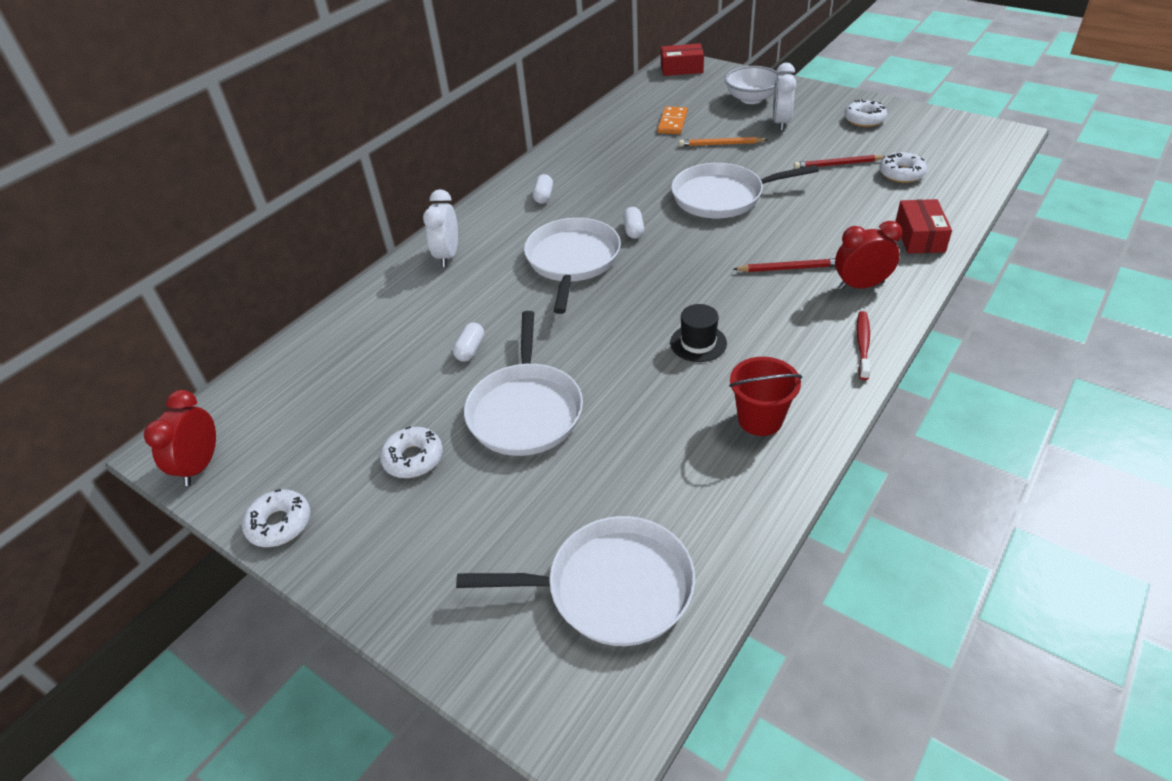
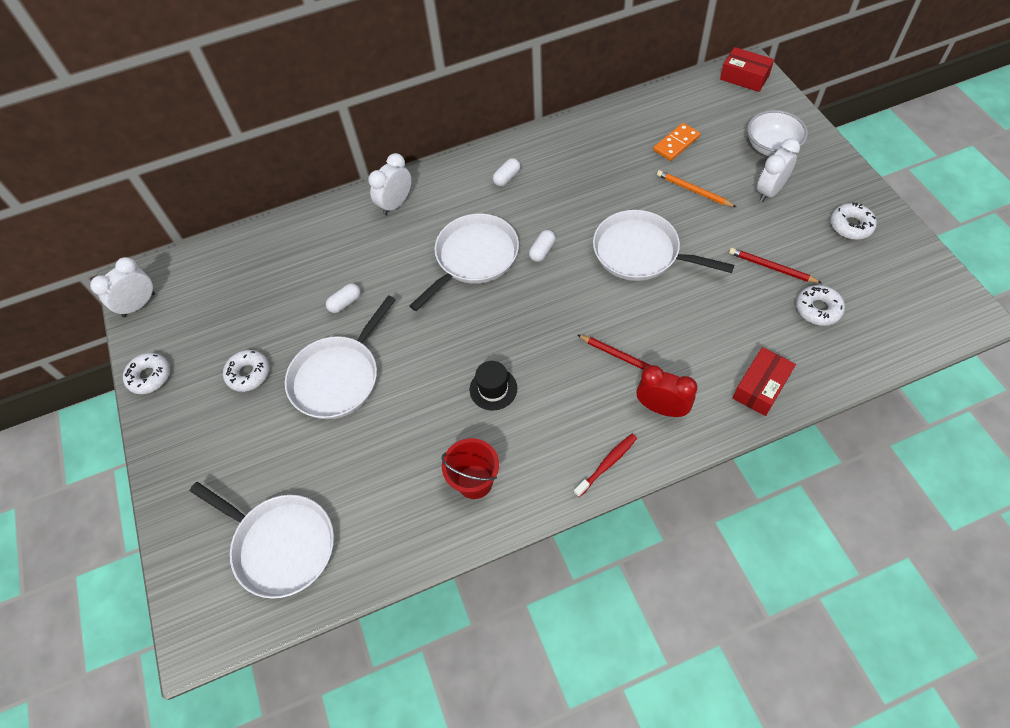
camera: 35 degrees right, 15 degrees up
red clock [144,390,216,486] -> white clock [90,257,155,317]

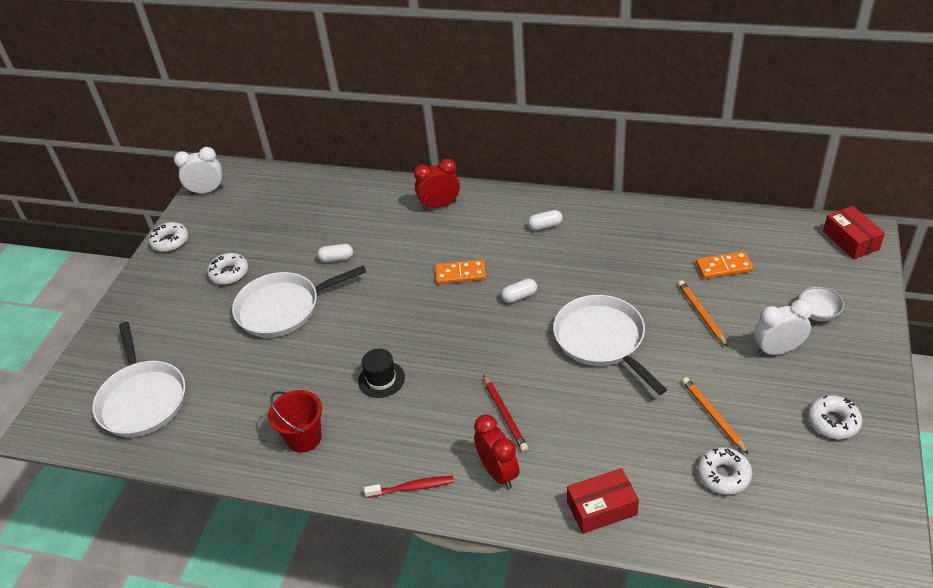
camera: 35 degrees right, 15 degrees down
white clock [368,153,411,215] -> red clock [414,158,460,210]
white pan [409,214,519,311] -> orange domino [435,260,486,284]
red pencil [729,248,822,283] -> orange pencil [682,377,749,455]
white bowl [747,110,808,156] -> white bowl [798,286,844,322], size x0.66

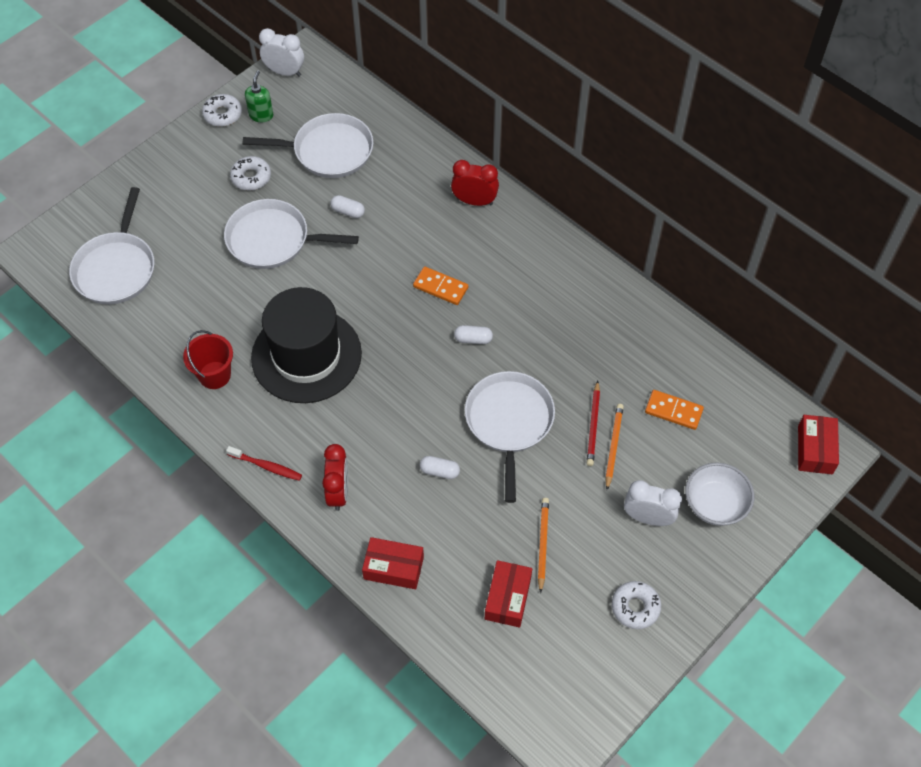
camera: 25 degrees right, 15 degrees up
black hat [358,349,405,398] -> black hat [251,287,362,403], size x2.46
red pencil [483,375,528,452] -> red pencil moved to [587,381,600,466]
white capsule [528,210,563,231] -> white capsule moved to [420,456,460,479]
white donut [698,447,752,495] -> red box [485,560,532,628]
white bowl [798,286,844,322] -> white bowl [685,462,754,526], size x1.52
none -> white pan [243,113,373,178]
none -> green soap dispenser [245,71,273,122]

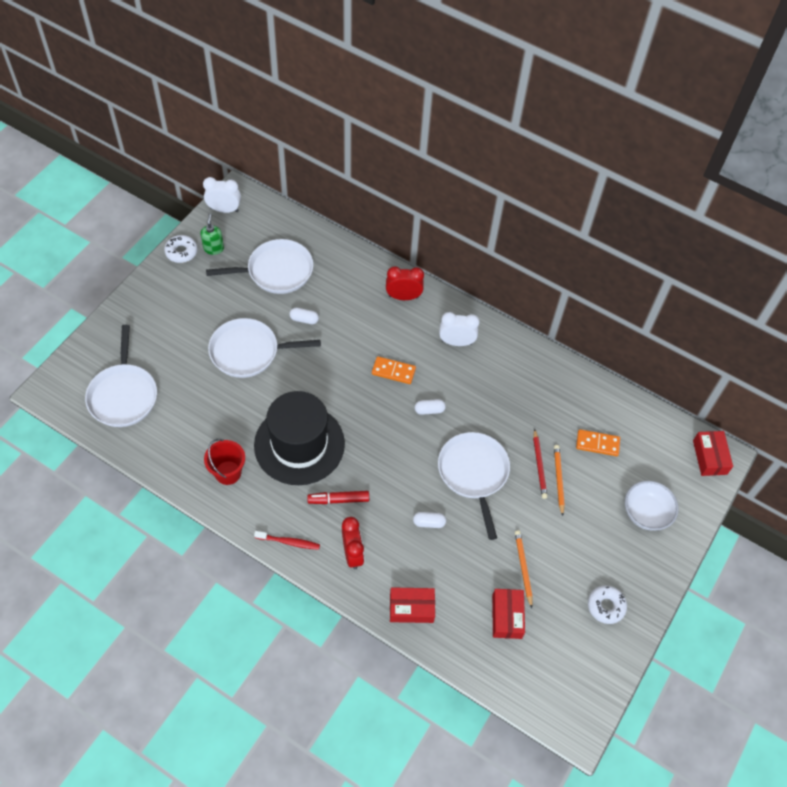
camera: 15 degrees left, 0 degrees up
white donut [230,156,271,191] -> none
white clock [624,480,682,526] -> white clock moved to [439,312,480,346]
none -> red marker [307,491,369,504]

